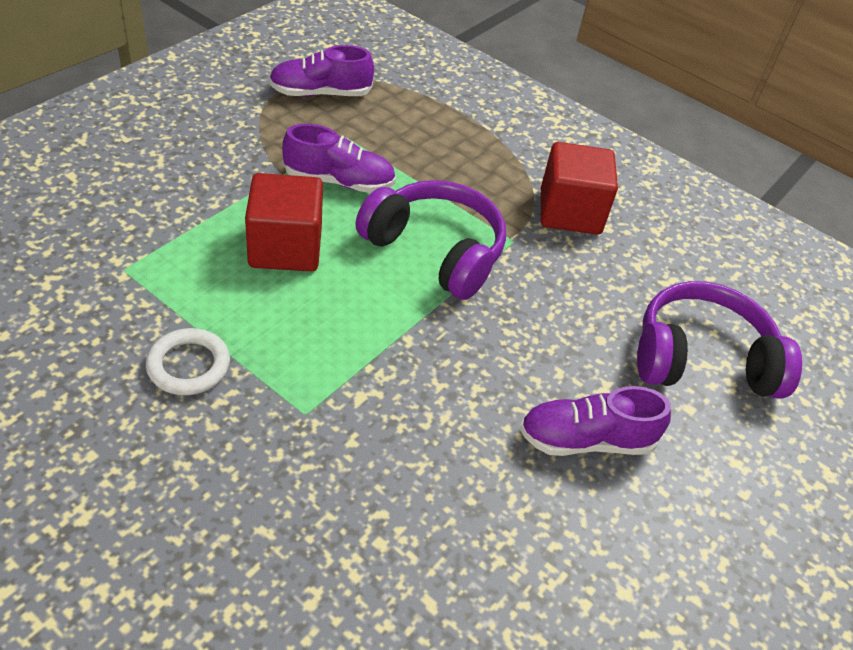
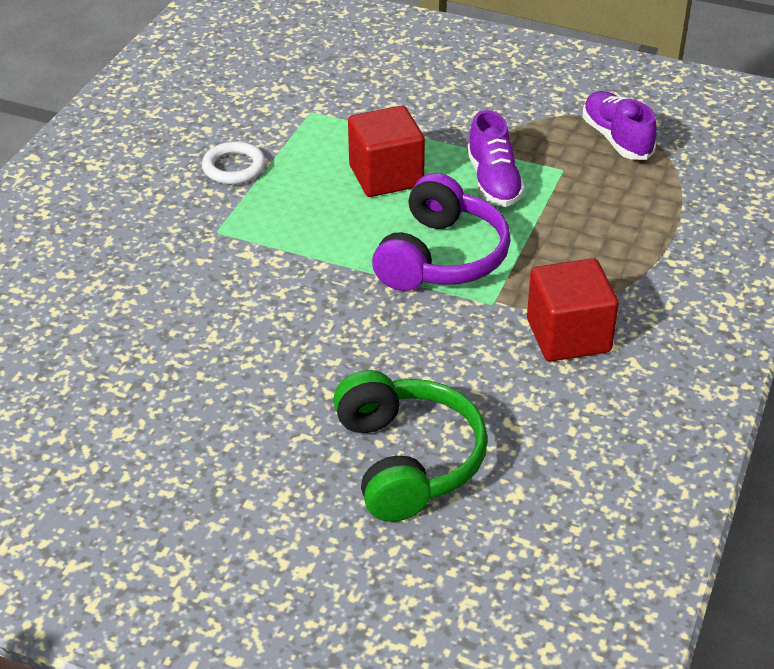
camera: 80 degrees right, 5 degrees down
purple shoe [520,386,671,456] -> none
purple headphones [637,281,802,399] -> green headphones [333,370,488,522]

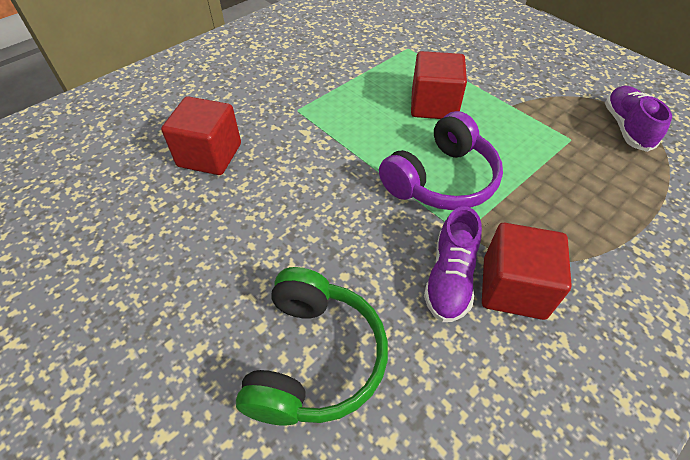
camera: 25 degrees right, 10 degrees up
white ring [202,142,266,184] -> none
purple shoe [467,110,525,207] -> purple shoe moved to [424,206,482,322]
none -> red cube [161,96,241,175]

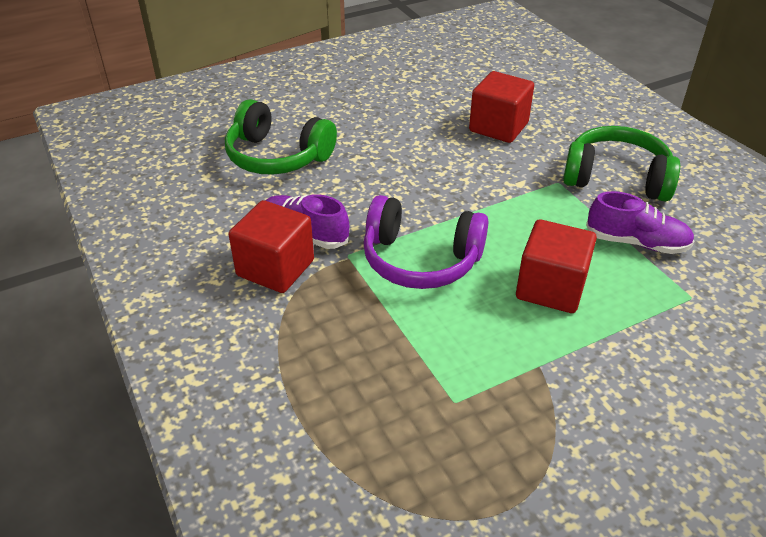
camera: 105 degrees right, 10 degrees down
purple headphones [379,111,503,210] -> purple headphones turned 45 degrees counterclockwise [363,195,488,289]
purple shoe [605,86,672,152] -> purple shoe moved to [586,191,694,254]
none -> green headphones [563,126,680,201]

